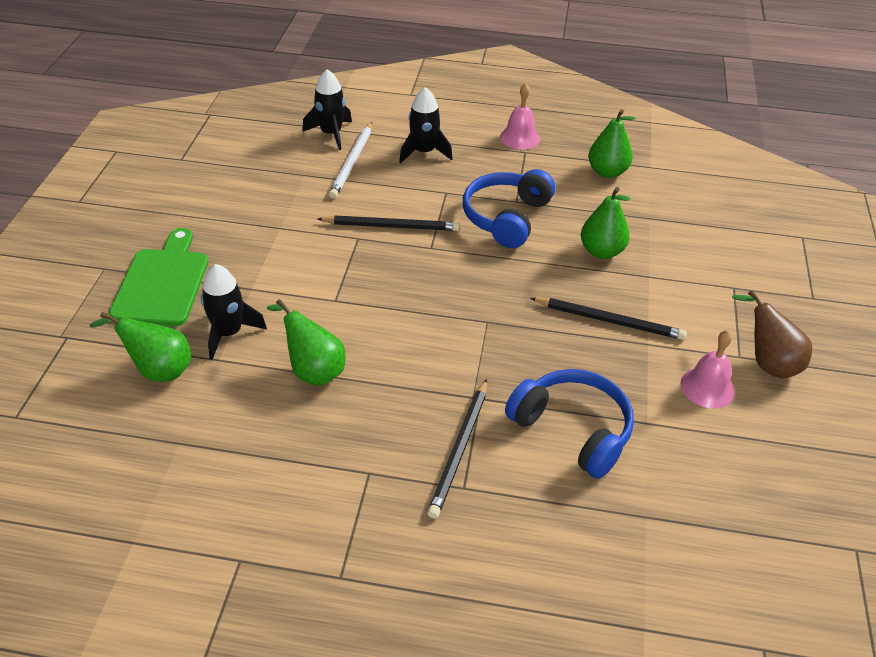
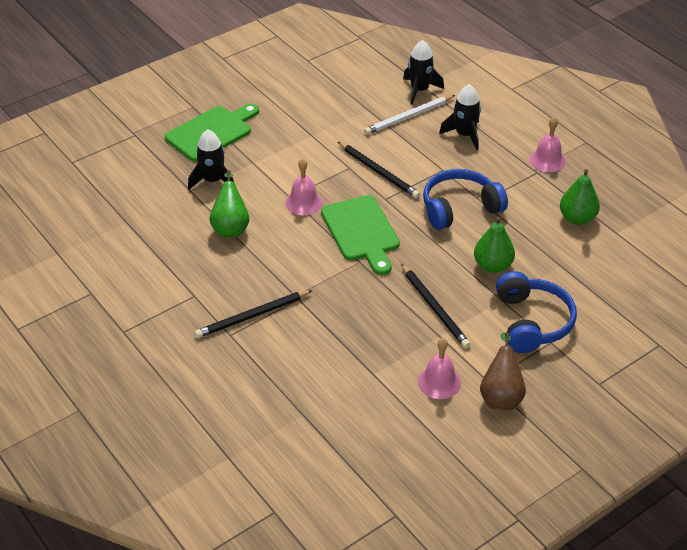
camera: 45 degrees right, 0 degrees up
green pear [90,312,191,382] -> none
blue headphones [505,369,634,479] -> blue headphones moved to [496,271,577,353]
none -> pink bell [285,159,323,215]
none -> green cutting board [321,195,400,275]

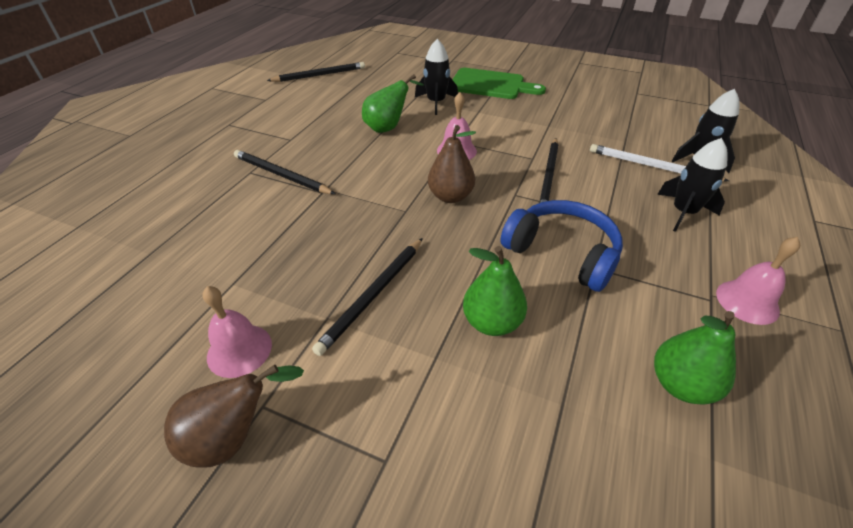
camera: 60 degrees right, 0 degrees up
green cutting board [321,195,400,275] -> brown pear [428,125,476,203]
blue headphones [496,271,577,353] -> none
none -> black pencil [267,62,365,82]

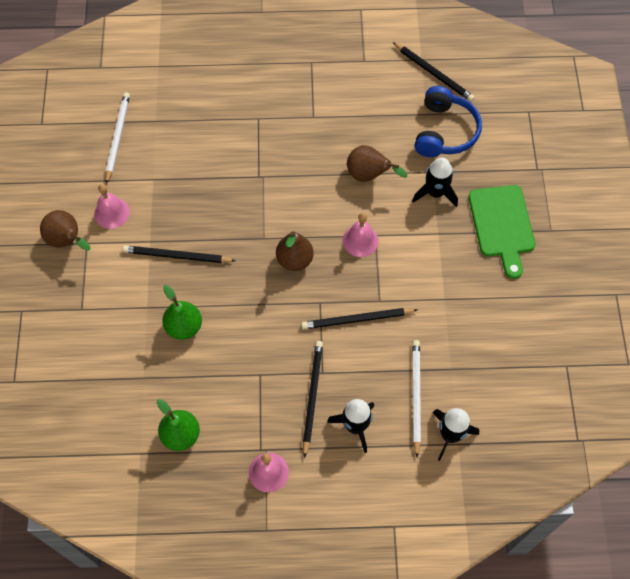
camera: 65 degrees right, 20 degrees up
black pencil [234,150,335,194] -> black pencil moved to [303,341,323,458]
green pear [362,74,424,133] -> brown pear [347,145,407,182]
blue headphones [500,200,623,292] -> blue headphones moved to [415,86,482,157]
none -> white pencil [106,92,130,184]

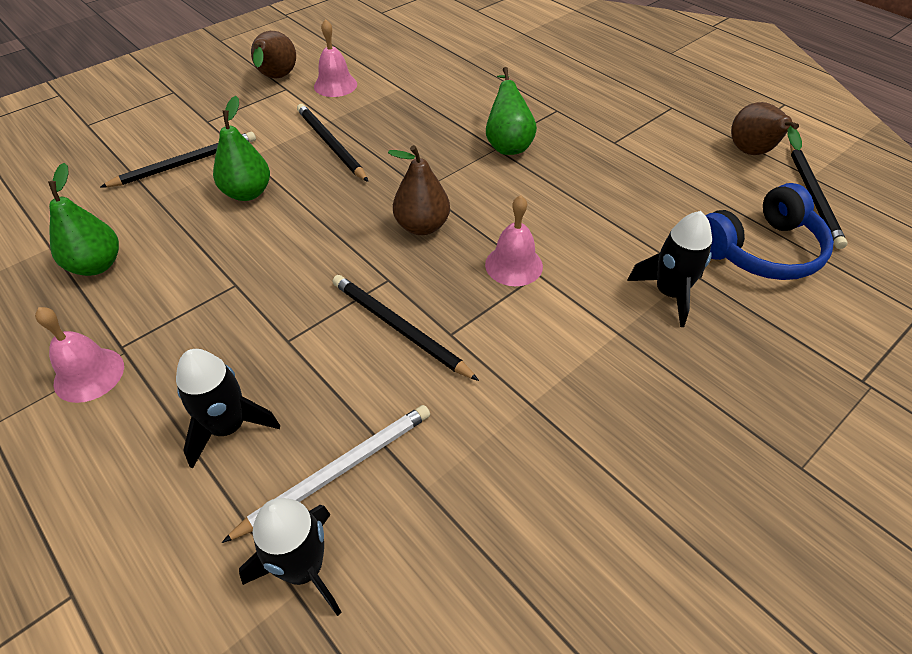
camera: 50 degrees right, 15 degrees down
white pencil [106,92,130,184] -> none
black pencil [303,341,323,458] -> black pencil moved to [101,132,256,187]
brown pear [347,145,407,182] -> brown pear moved to [731,102,802,155]
green cutting board [468,185,535,279] -> none
none -> green pear [486,67,537,155]

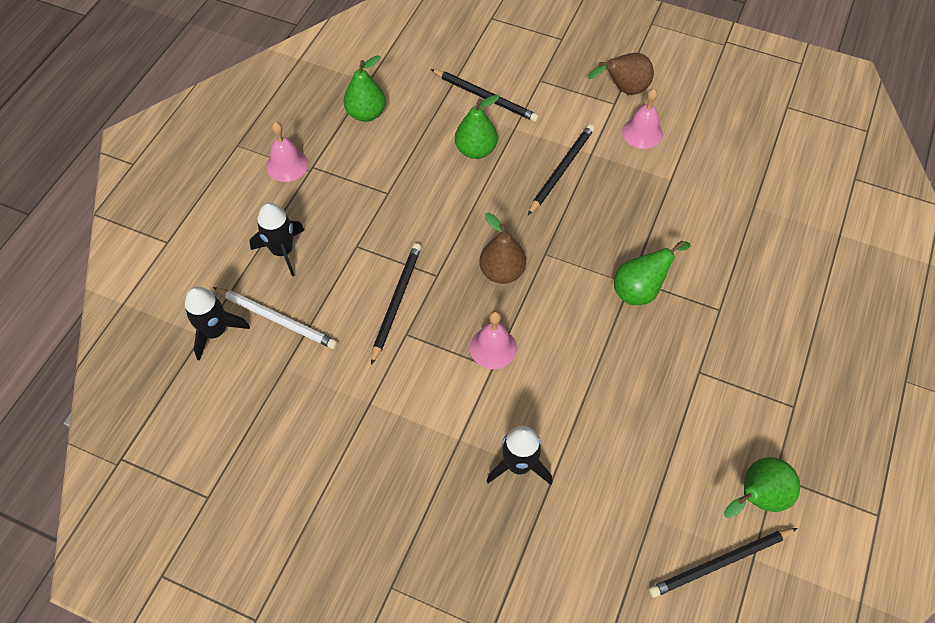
camera: 65 degrees right, 10 degrees up
blue headphones [705,183,834,280] -> none
brown pear [731,102,802,155] -> green pear [724,457,800,518]

